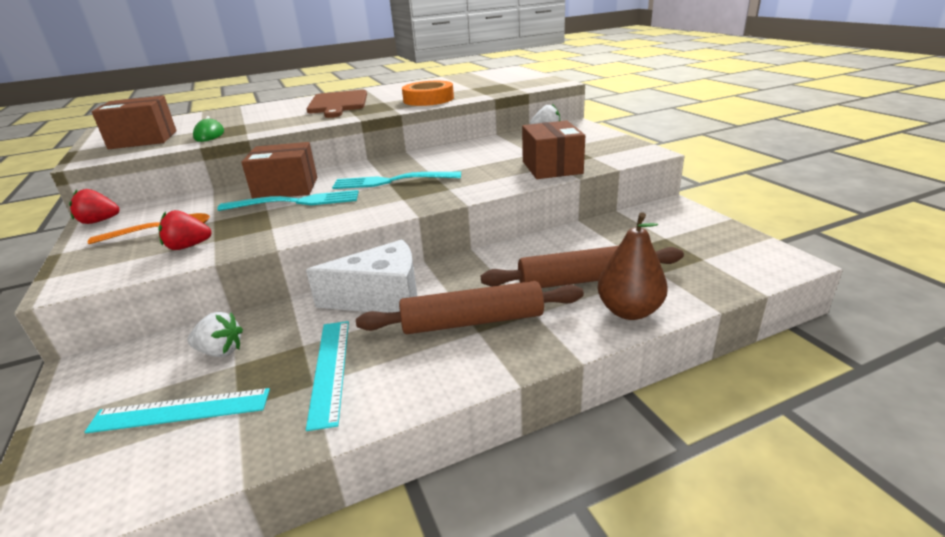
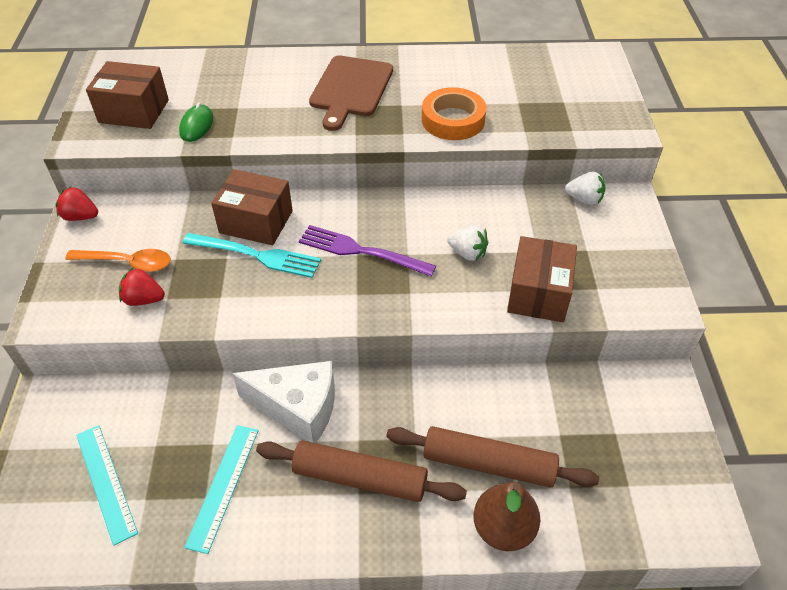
camera: 20 degrees right, 20 degrees up
turquoise ruler [85,388,270,433] -> turquoise ruler turned 45 degrees clockwise [76,425,138,546]
white strawberry [188,312,243,357] -> white strawberry moved to [447,225,488,261]
turquoise fork [332,172,461,189] -> purple fork [299,225,436,277]

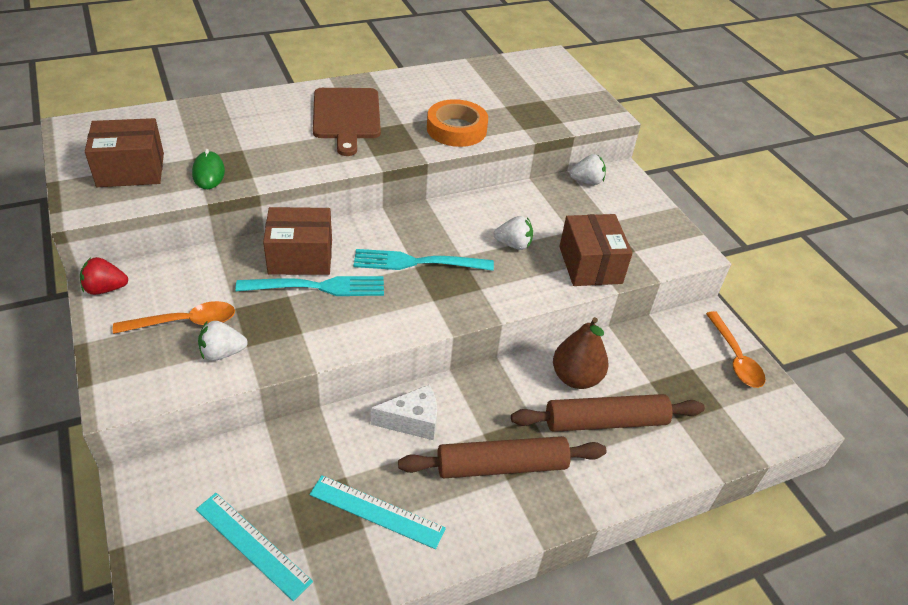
camera: 25 degrees left, 5 degrees down
red strawberry [119,268,165,306] -> white strawberry [198,321,248,361]
turquoise ruler [184,425,259,554] -> turquoise ruler turned 60 degrees counterclockwise [310,475,446,549]
white cheese [232,361,335,443] -> white cheese [371,385,437,440], size x0.66
purple fork [299,225,436,277] -> turquoise fork [353,249,494,271]
brown pear [474,482,540,551] -> brown pear moved to [553,317,609,389]
none -> orange spoon [706,311,766,388]

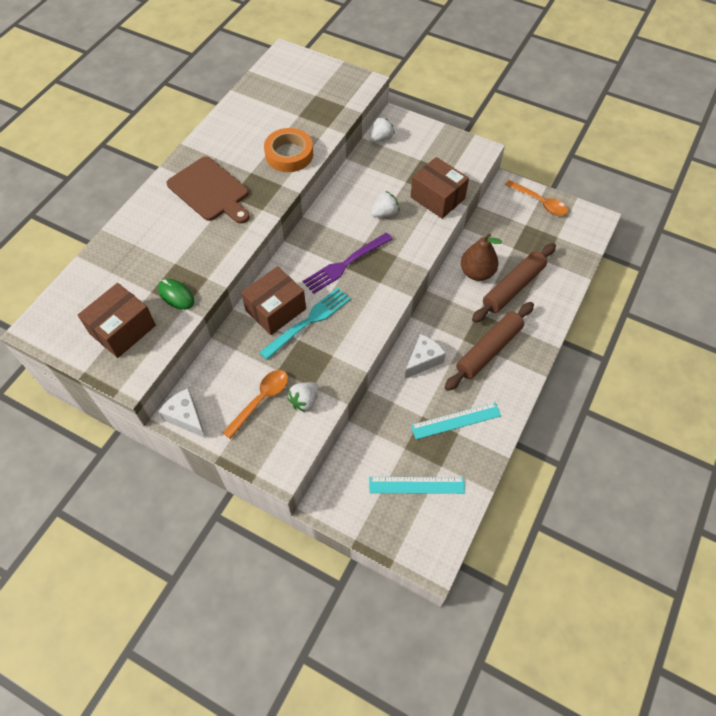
camera: 35 degrees left, 15 degrees up
red strawberry [80,257,128,295] -> white cheese [158,388,206,438]
turquoise fork [353,249,494,271] -> purple fork [303,233,393,294]

